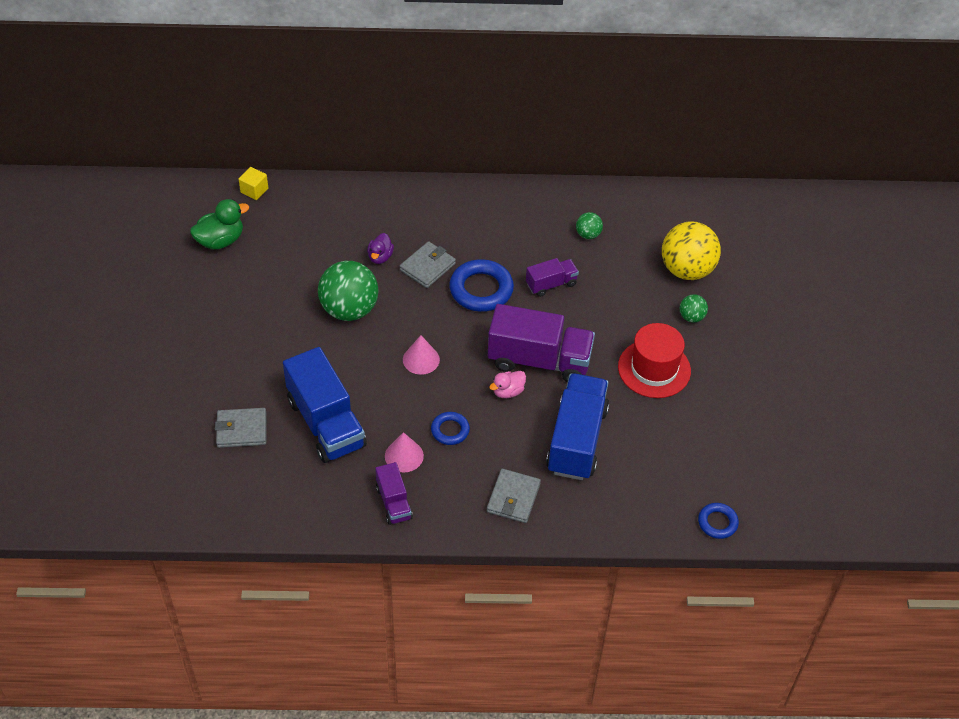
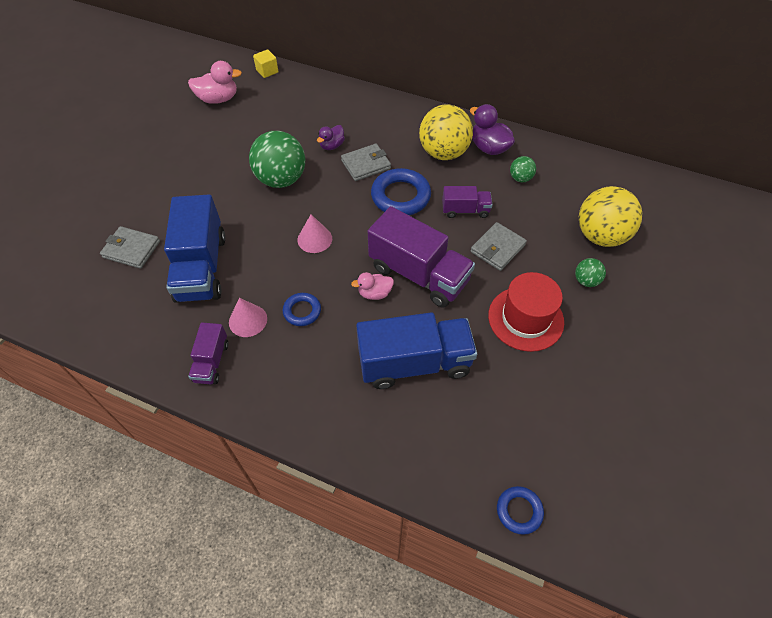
camera: 25 degrees right, 5 degrees up
green duck [190,199,249,249] -> pink duck [188,61,242,104]
grey wallet [487,469,541,523] -> grey wallet moved to [471,222,527,271]
blue truck [546,373,609,480] -> blue truck turned 45 degrees clockwise [356,312,477,389]
none -> yellow ball [419,105,473,160]
none -> purple duck [470,104,515,155]

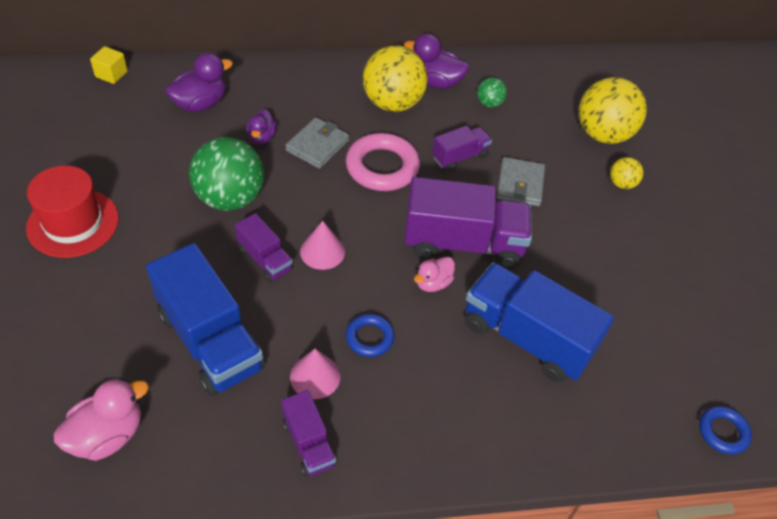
camera: 35 degrees left, 5 degrees down
grey wallet [100,226,160,269] -> none
pink duck [188,61,242,104] -> pink duck moved to [54,378,149,461]
blue truck [356,312,477,389] -> blue truck turned 105 degrees counterclockwise [465,263,614,383]
blue ring [371,168,431,215] -> pink ring [346,133,420,191]
red hat [488,272,564,352] -> red hat moved to [26,165,119,258]
green ball [575,258,606,287] -> yellow ball [610,157,644,189]
none -> purple duck [165,53,233,112]
none -> purple truck [235,213,293,282]

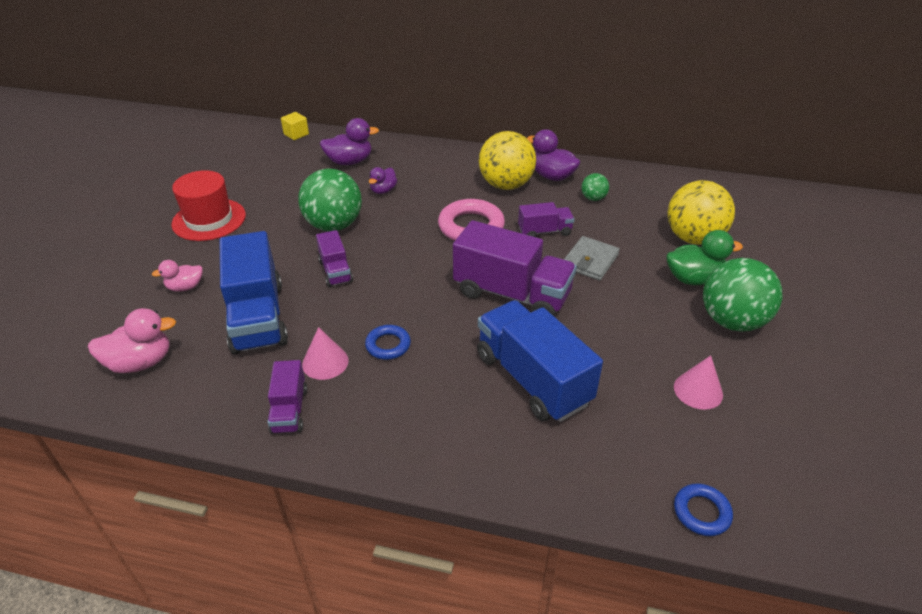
camera: 25 degrees right, 10 degrees down
grey wallet [285,117,349,169] -> none
pink cone [300,221,345,270] -> pink cone moved to [674,355,723,410]
pink duck [414,257,455,292] -> pink duck moved to [152,260,203,292]
yellow ball [610,157,644,189] -> green duck [666,230,743,285]
none -> green ball [703,258,782,332]

